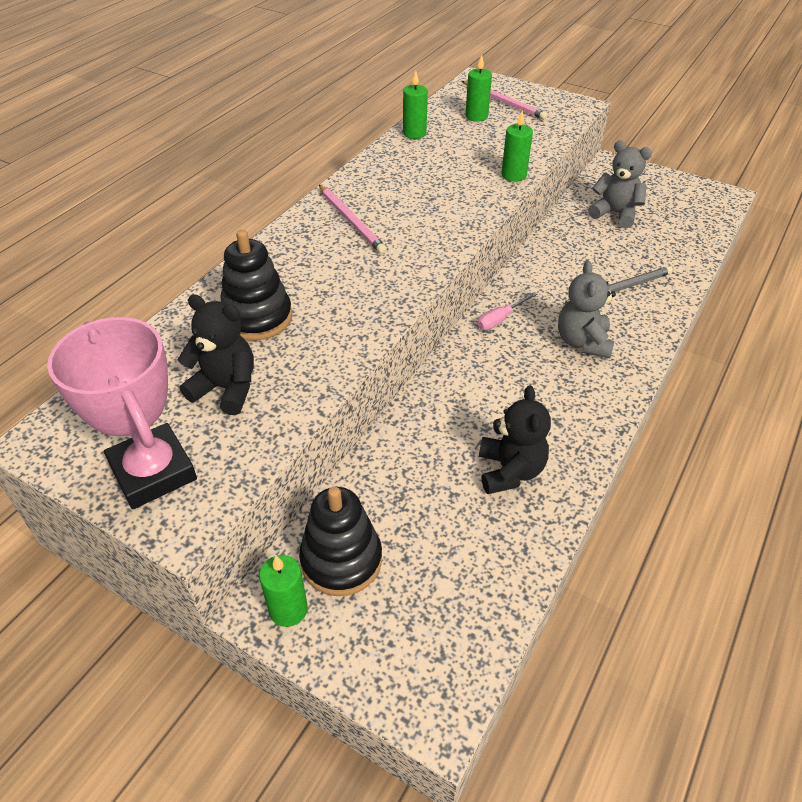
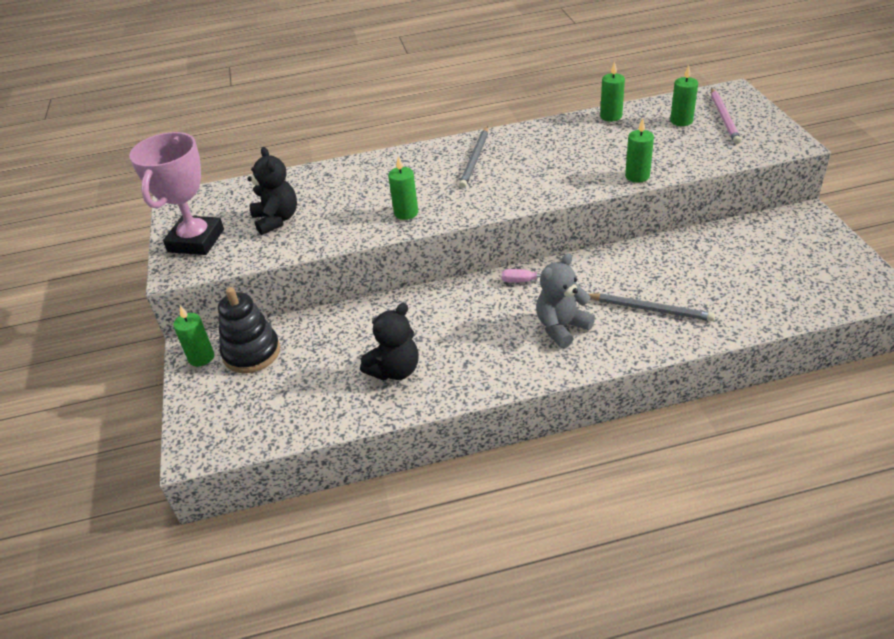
camera: 50 degrees right, 5 degrees down
black stacking toy [220,230,292,341] -> none
pink pencil [319,185,387,254] -> grey pencil [459,126,488,188]
grey teddy bear [588,141,652,228] -> none
none -> green candle [388,156,418,220]

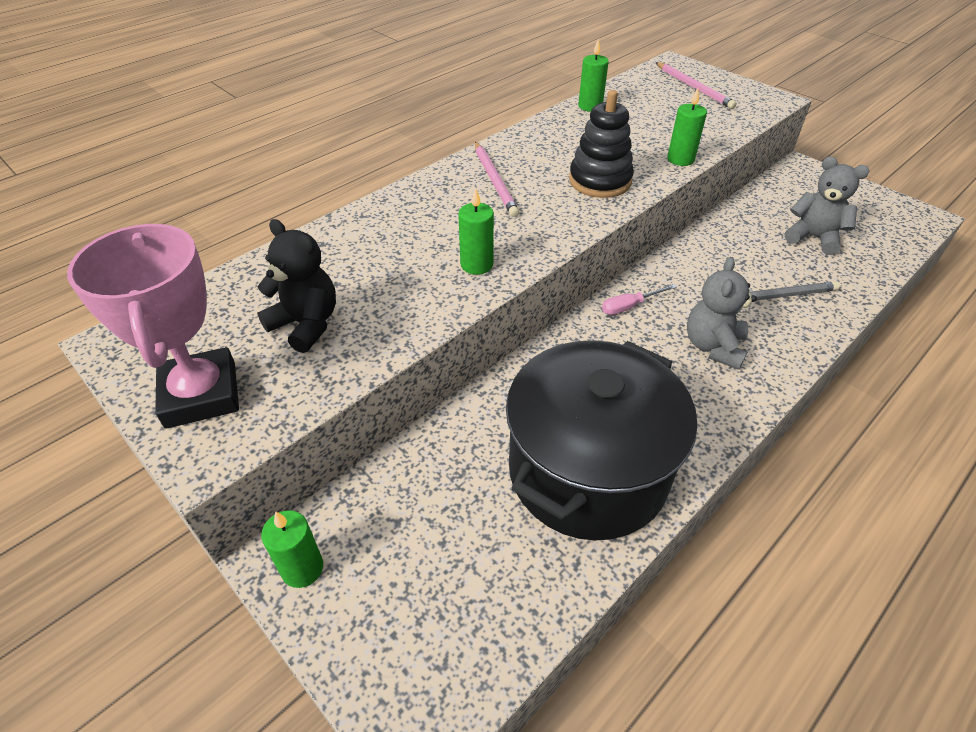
camera: 35 degrees left, 5 degrees up
black stacking toy [218,287,280,373] -> black stacking toy moved to [569,90,634,198]
black teddy bear [360,303,419,381] -> black pot [506,340,697,541]
grey pencil [459,126,488,188] -> pink pencil [475,142,519,217]
green candle [670,65,698,126] -> none
none -> grey teddy bear [784,157,870,255]

